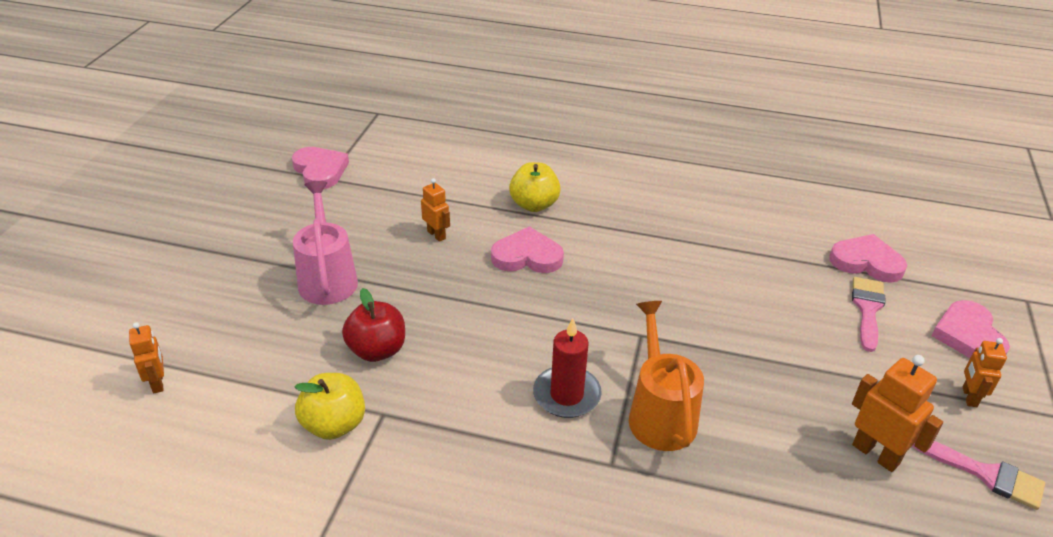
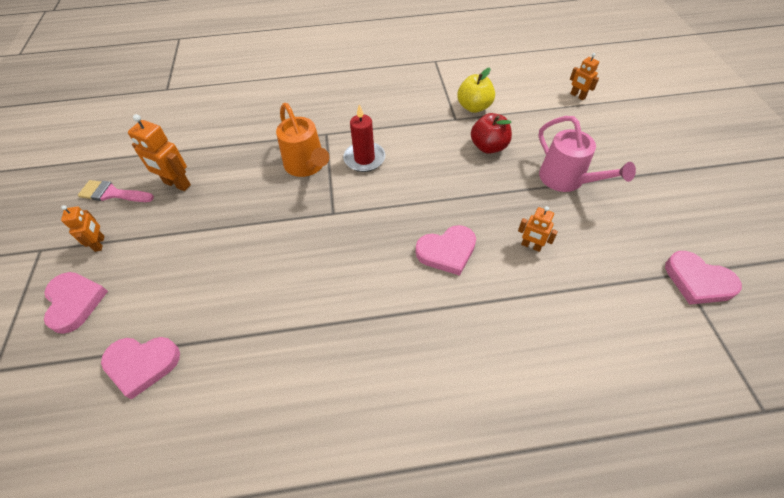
camera: 160 degrees right, 15 degrees up
yellow apple [509,162,561,212] -> none
pink brush [852,277,886,352] -> none

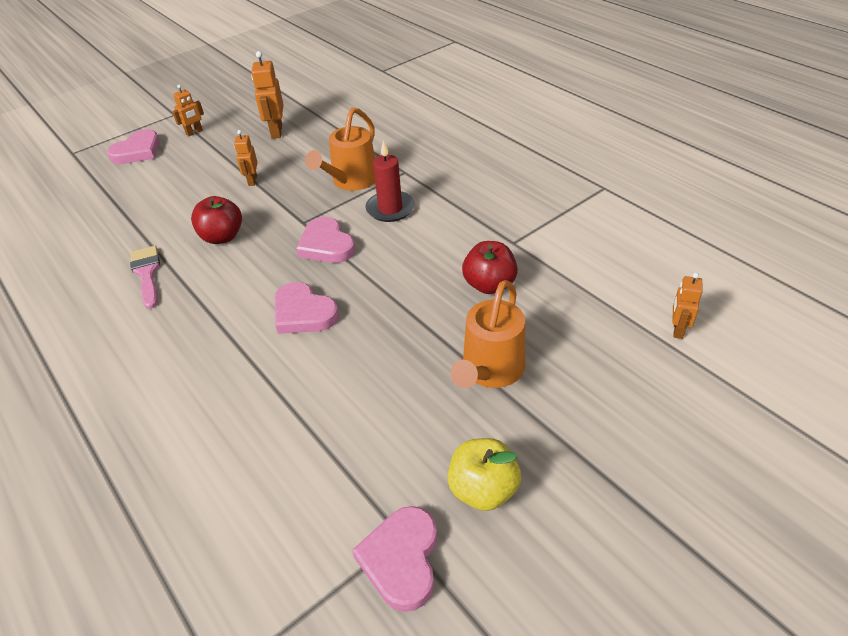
camera: 60 degrees right, 10 degrees down
pink brush [78,180,154,202] -> pink brush moved to [130,246,160,309]
pink heart [101,337,180,400] -> pink heart moved to [296,217,355,263]
yellow apple [457,68,495,113] -> yellow apple moved to [447,438,521,511]
orange robot [518,206,558,252] -> orange robot moved to [234,130,258,186]
pink watering can [538,116,636,192] -> orange watering can [450,280,525,388]
none -> red apple [191,196,242,244]

